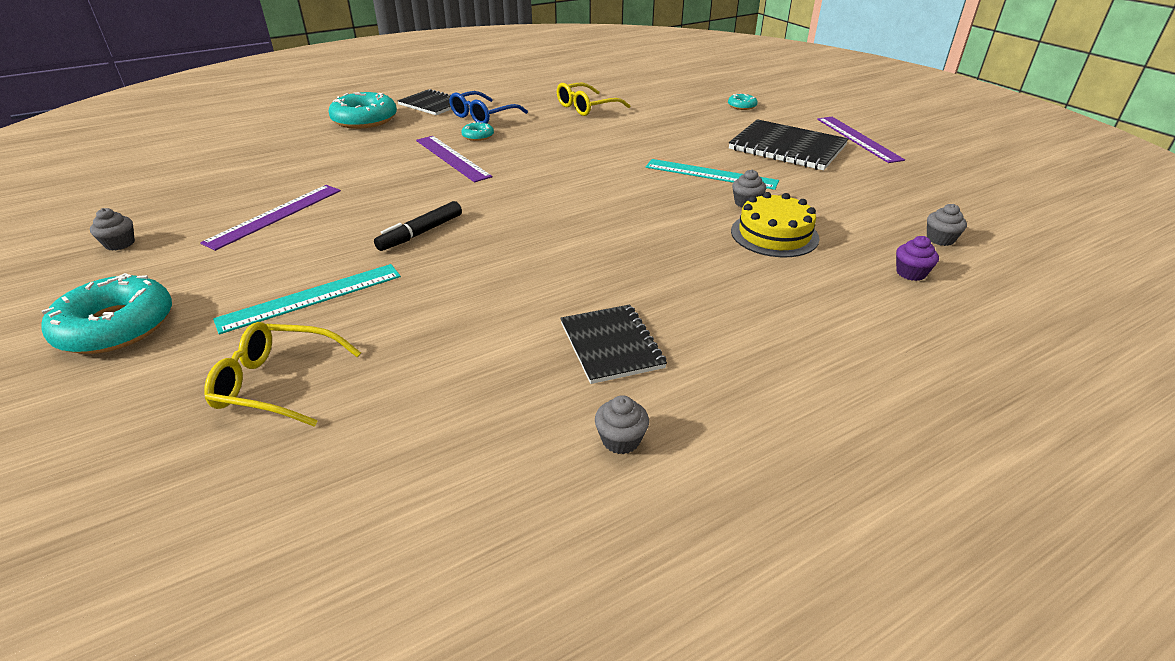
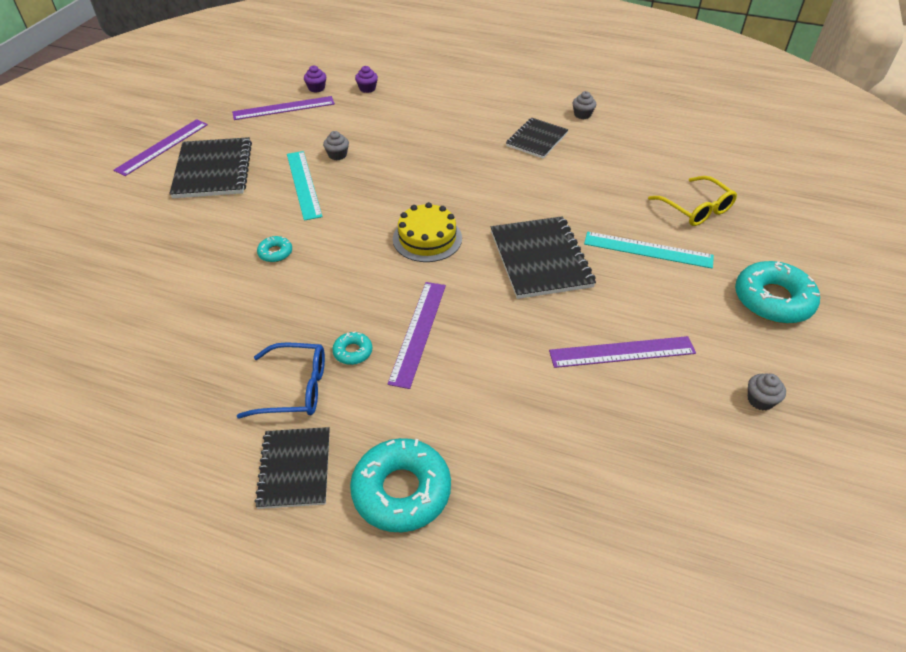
camera: 130 degrees left, 10 degrees up
black marker [374,201,462,251] -> black notebook [491,216,596,299]
yellow glasses [557,83,630,116] -> none
turquoise donut [728,93,758,110] -> turquoise donut moved to [257,236,292,262]
yellow cake [731,192,820,257] -> yellow cake moved to [393,202,462,262]
grey cupcake [927,204,967,246] -> purple cupcake [304,65,326,93]
none -> purple ruler [232,96,335,120]

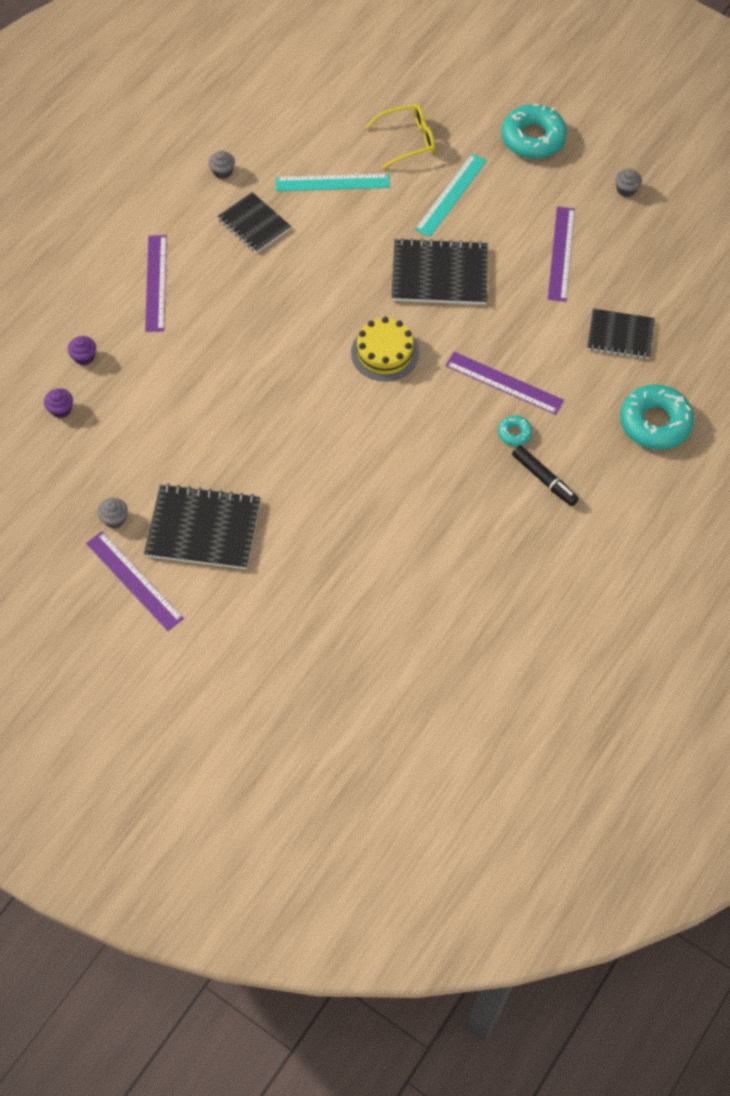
camera: 75 degrees left, 15 degrees up
purple ruler [232,96,335,120] -> purple ruler moved to [145,235,167,332]
blue glasses [237,342,325,418] -> black marker [512,445,579,506]
black notebook [254,427,330,509] -> black notebook moved to [587,309,655,359]
turquoise donut [257,236,292,262] -> none
turquoise ruler [287,151,323,221] -> turquoise ruler moved to [276,173,390,191]
grey cupcake [323,131,349,160] -> grey cupcake moved to [97,498,128,528]

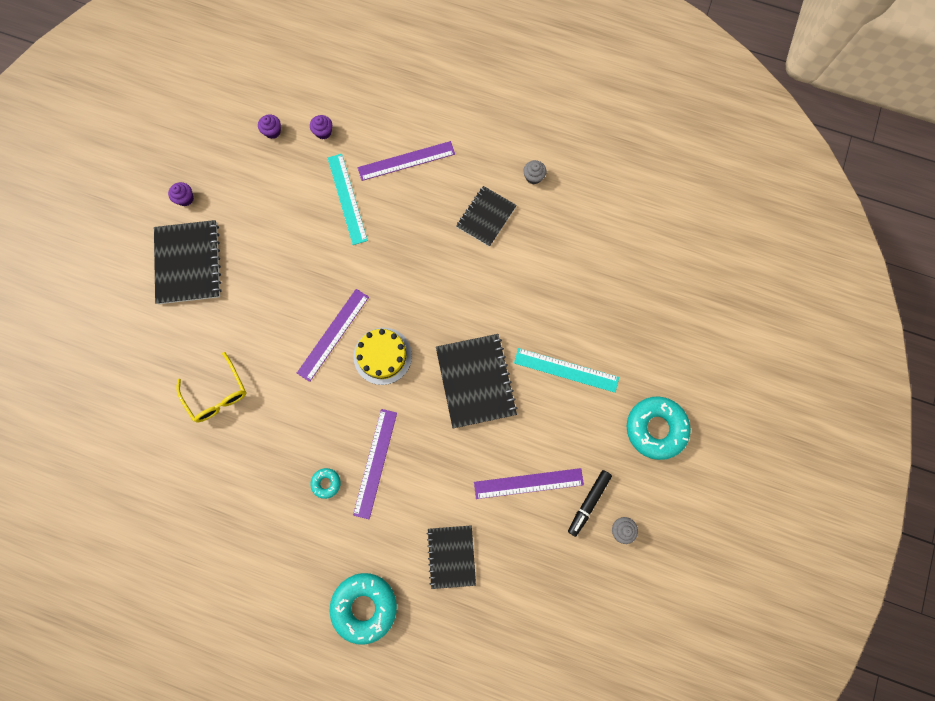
camera: 75 degrees right, 15 degrees up
purple ruler [86,531,184,631] -> purple ruler moved to [297,289,369,382]
grey cupcake [97,498,128,528] -> purple cupcake [168,182,194,206]
turquoise ruler [276,173,390,191] -> turquoise ruler moved to [328,154,368,245]
yellow glasses [365,104,435,169] -> yellow glasses moved to [177,352,246,422]
black marker [512,445,579,506] -> black marker moved to [568,470,612,537]

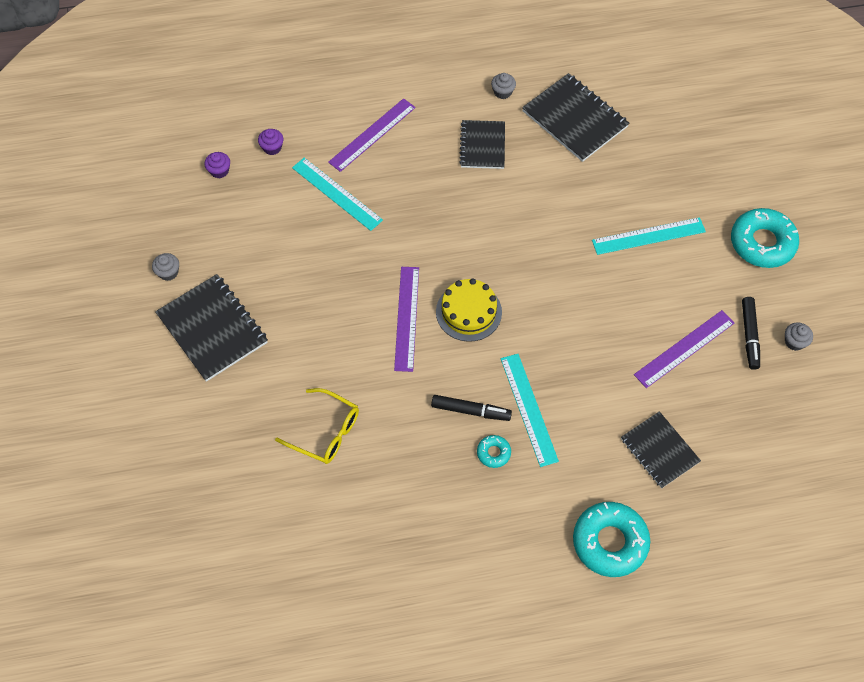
camera: 30 degrees left, 15 degrees down
purple cupcake [168,182,194,206] -> grey cupcake [152,253,179,281]
purple ruler [353,409,397,519] -> turquoise ruler [501,354,559,467]
black notebook [436,334,517,428] -> black notebook moved to [522,73,629,162]
none -> black marker [431,395,512,421]

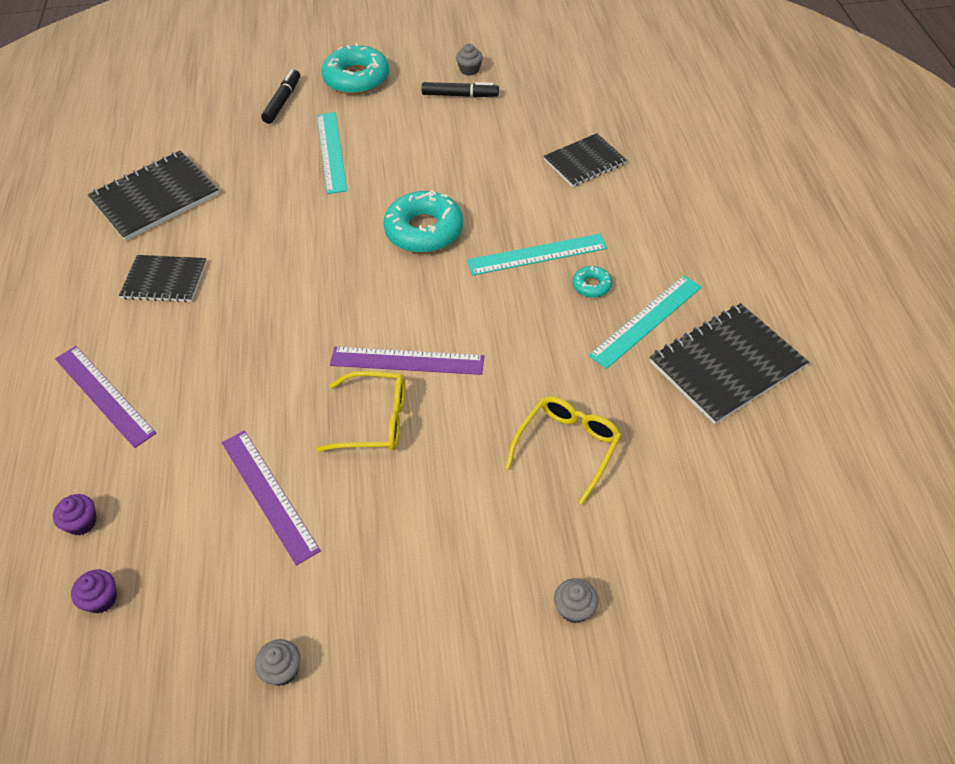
camera: 85 degrees left, 10 degrees down
black notebook [155,274,268,382] -> black notebook moved to [650,303,809,425]
turquoise ruler [292,157,383,231] -> turquoise ruler moved to [589,276,702,369]
black marker [431,395,512,421] -> black marker moved to [261,69,300,124]
yellow cake [436,278,502,342] -> none
grey cupcake [491,73,516,99] -> grey cupcake moved to [554,578,598,623]
turquoise donut [573,502,650,577] -> turquoise donut moved to [383,190,463,253]
purple ruler [634,310,734,388] -> purple ruler moved to [222,431,321,566]
none -> yellow glasses [316,371,405,452]

